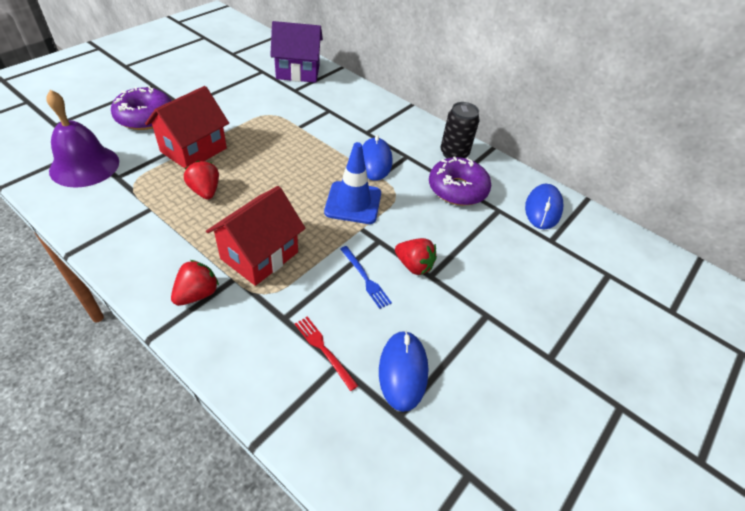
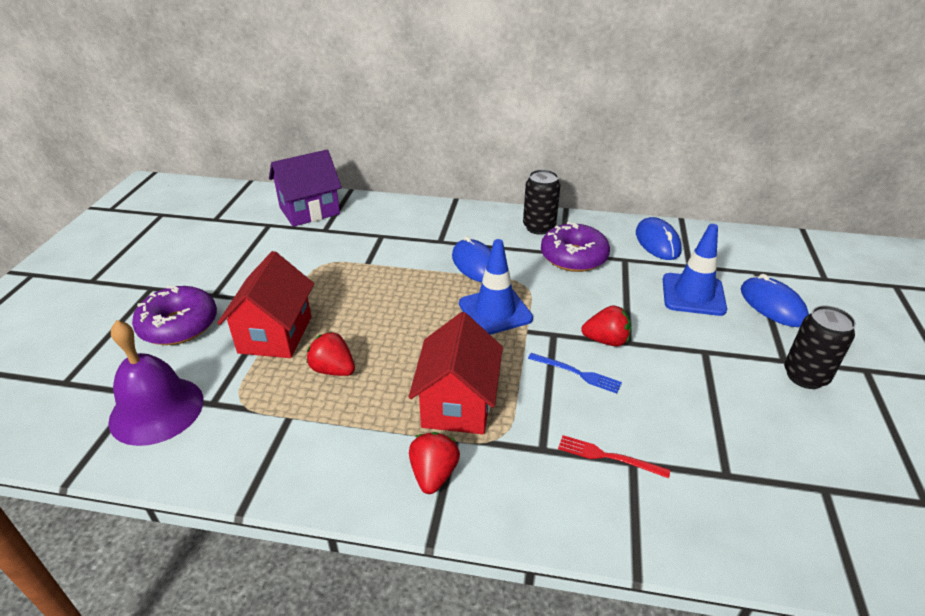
camera: 25 degrees left, 10 degrees down
blue mouse [379,330,429,412] -> blue mouse moved to [741,274,809,327]
none -> blue traffic cone [663,224,727,316]
none -> black can [784,306,856,389]

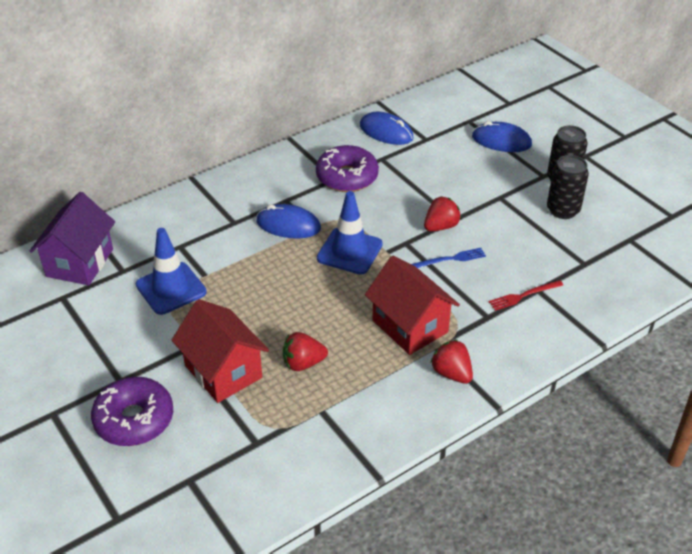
camera: 45 degrees left, 5 degrees up
purple bell [108,320,204,446] -> none
black can [523,169,560,235] -> black can moved to [547,155,589,219]
blue traffic cone [663,224,727,316] -> blue traffic cone moved to [136,228,207,315]

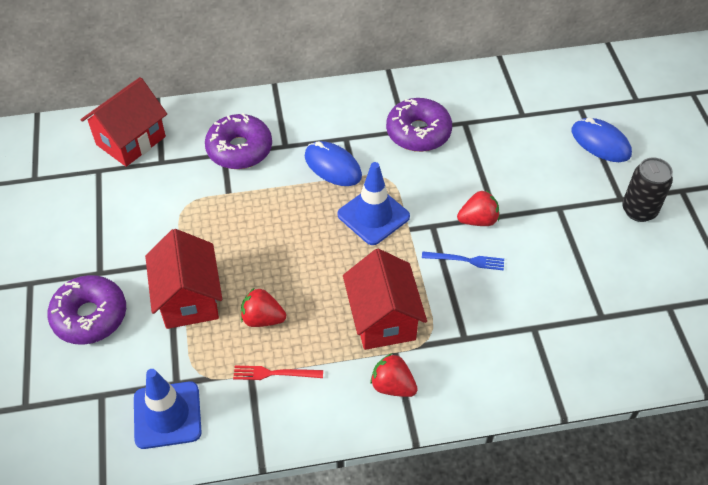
camera: 25 degrees right, 10 degrees up
purple house [29,192,115,285] -> red house [81,77,167,167]
blue traffic cone [136,228,207,315] -> blue traffic cone moved to [134,369,202,449]
blue mouse [360,112,414,145] -> none
red strawberry [431,340,473,384] -> red strawberry turned 45 degrees counterclockwise [370,353,418,397]
red fork [489,280,563,311] -> red fork moved to [233,366,323,380]
black can [547,155,589,219] -> none
none -> purple donut [205,113,272,169]

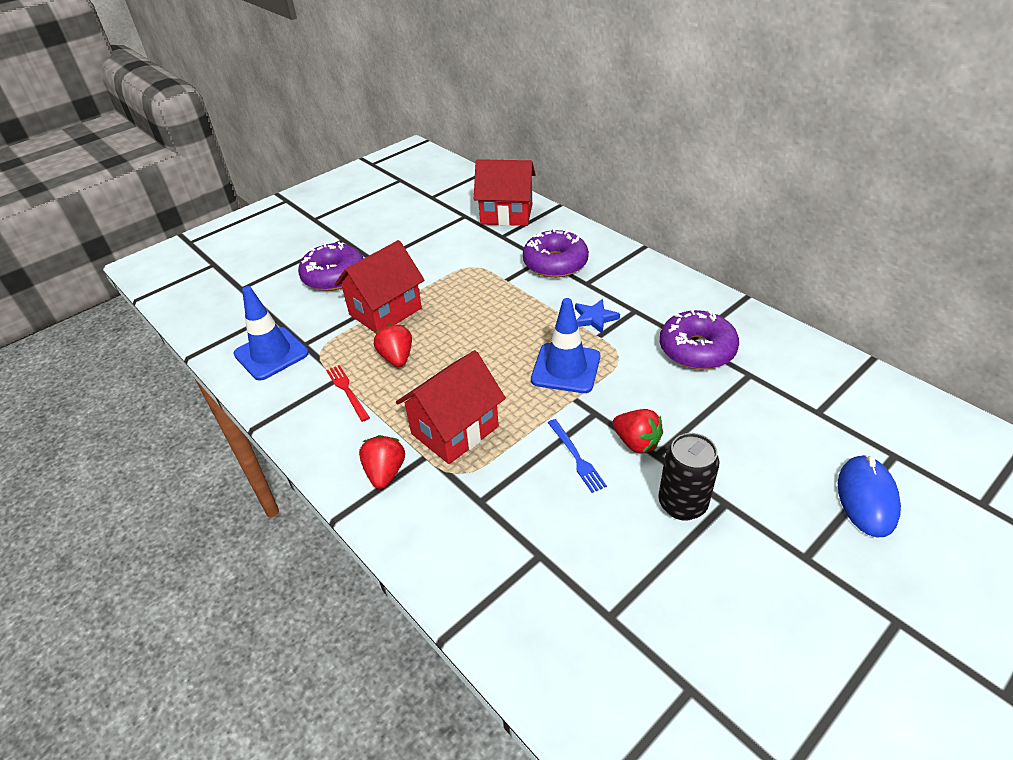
camera: 60 degrees right, 10 degrees down
blue mouse [305,141,362,186] -> blue star [575,299,620,334]
black can [622,157,673,222] -> black can moved to [658,433,719,520]

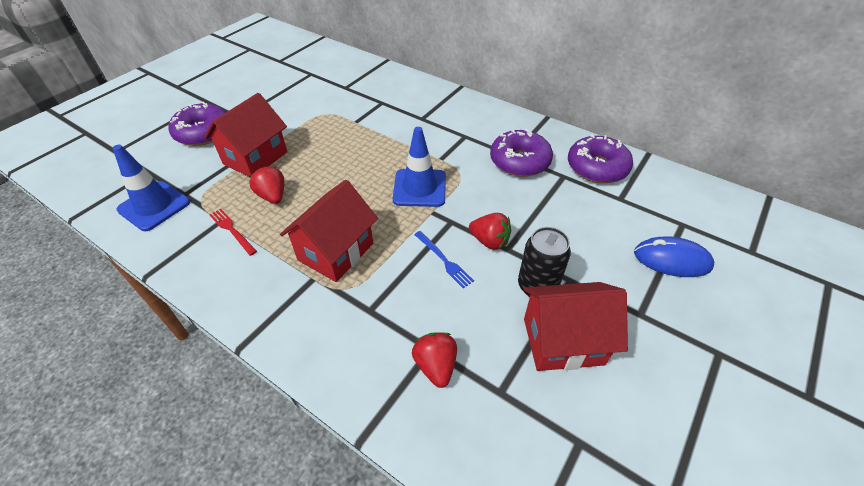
camera: 15 degrees left, 5 degrees up
red strawberry [359,435,405,489] -> red strawberry moved to [412,332,457,388]
red house [474,159,536,226] -> red house moved to [524,282,628,371]
purple donut [523,228,589,278] -> purple donut moved to [568,134,633,183]
blue star [575,299,620,334] -> none
blue mouse [838,455,901,538] -> blue mouse turned 75 degrees counterclockwise [634,237,714,277]

